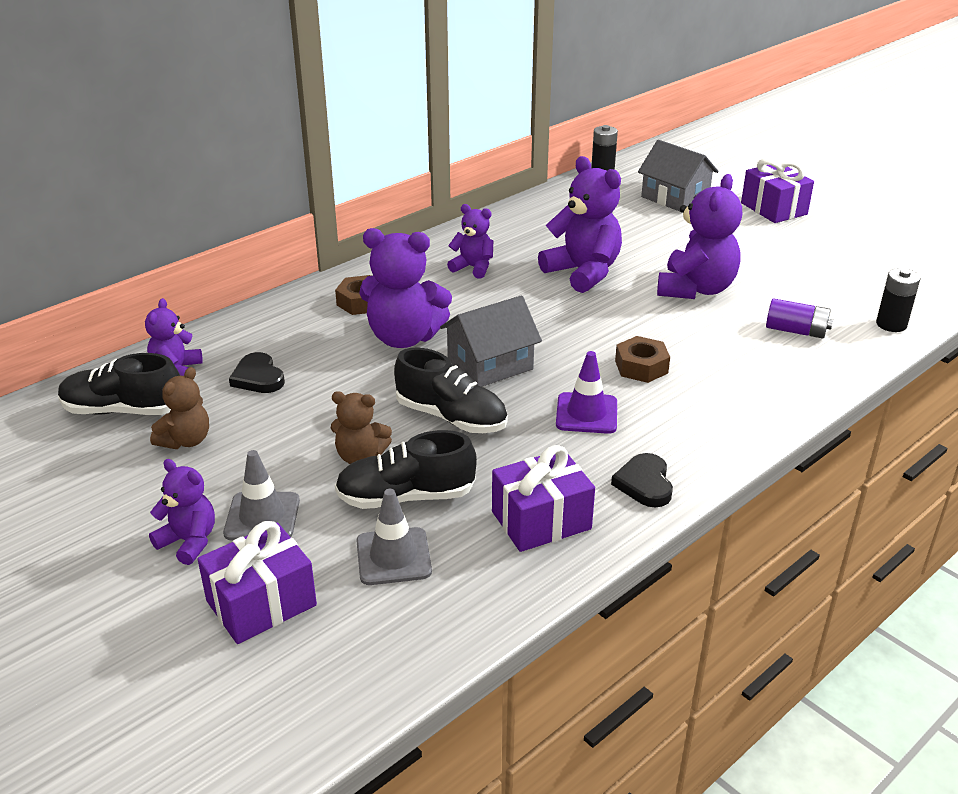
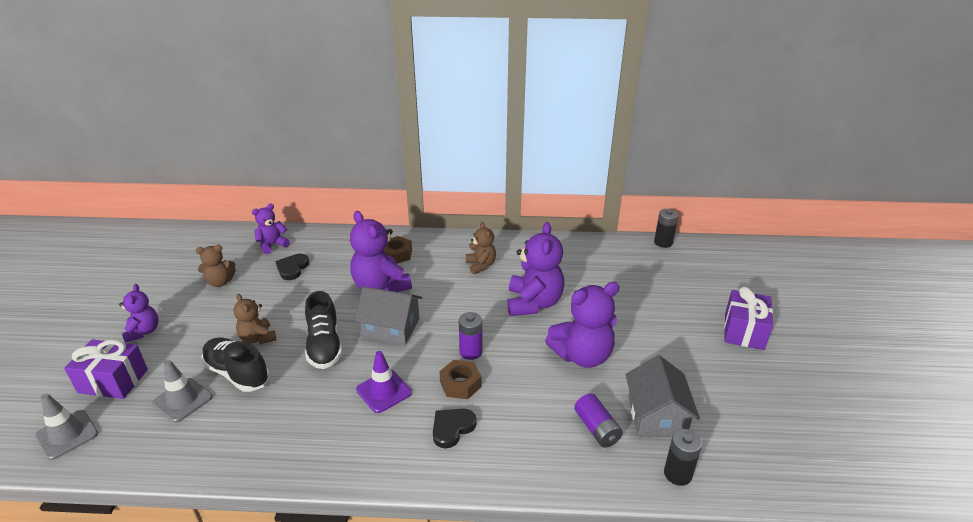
camera: 45 degrees right, 0 degrees up
black shoe [58,353,180,415] -> none
grey traffic cone [223,450,300,541] -> grey traffic cone moved to [35,393,98,460]
purple teddy bear [447,204,493,279] -> brown teddy bear [466,222,496,274]
purple gift [492,445,595,552] -> none
black heart [611,453,673,508] -> black heart moved to [433,409,477,448]
grey house [638,140,719,212] -> grey house moved to [625,355,700,437]
none -> purple battery [458,312,482,360]

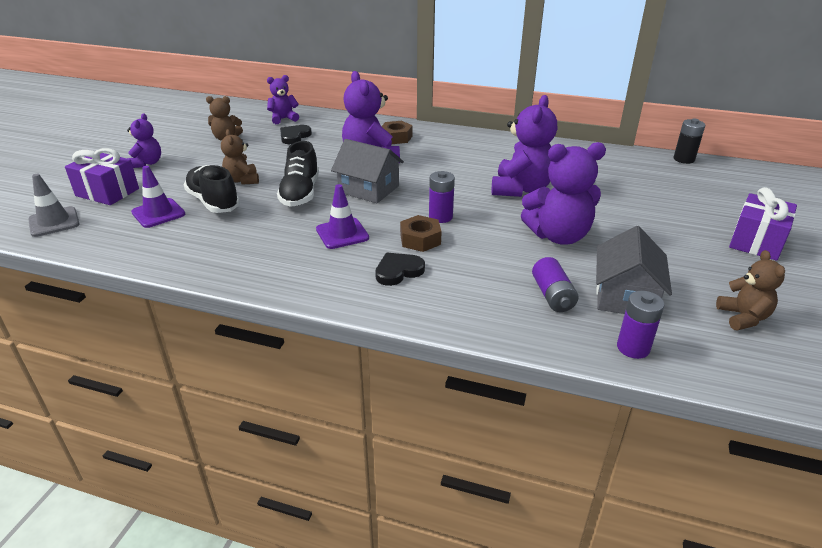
camera: 15 degrees right, 0 degrees up
grey traffic cone [152,360,213,423] -> purple traffic cone [131,166,185,228]
brown teddy bear [466,222,496,274] -> brown teddy bear moved to [716,250,785,330]
black battery [664,429,702,486] -> purple battery [617,291,665,359]

